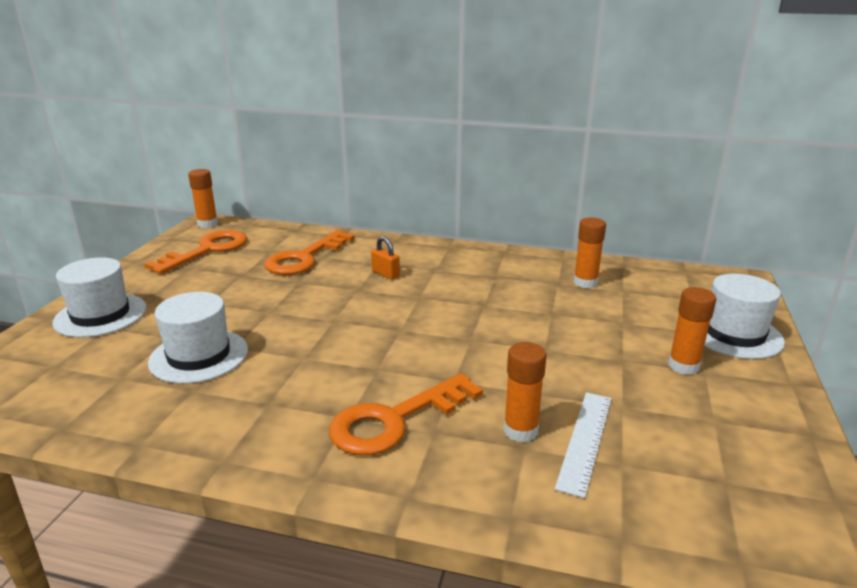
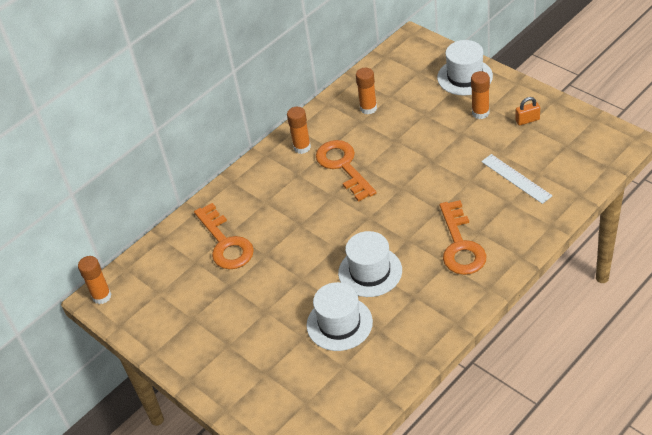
camera: 55 degrees left, 20 degrees up
white hat [52,257,147,337] -> white hat moved to [338,231,402,297]
orange key [144,230,247,274] -> orange key moved to [316,140,377,202]
orange padlock [371,236,400,280] -> orange padlock moved to [515,97,540,126]
orange glue stick [504,342,547,442] -> orange glue stick moved to [287,107,311,154]

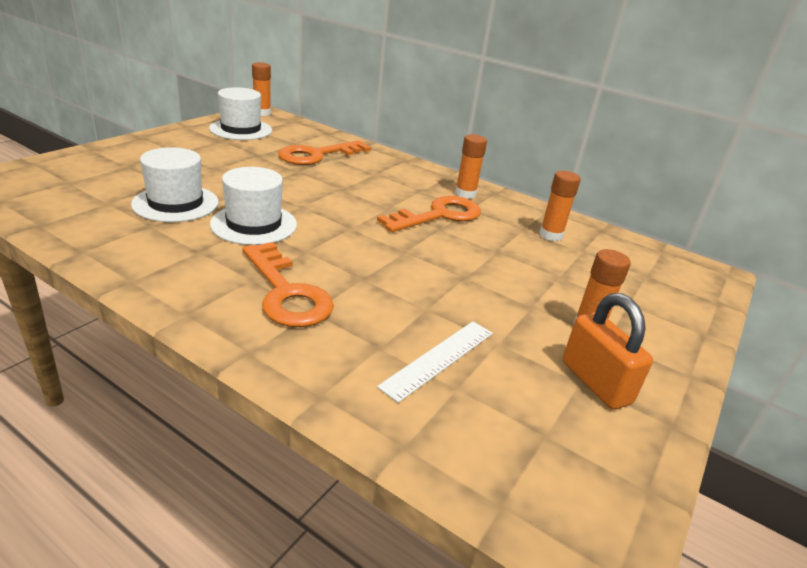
camera: 70 degrees right, 15 degrees down
white hat [437,40,493,96] -> white hat moved to [209,87,272,140]
orange key [439,200,487,275] -> orange key turned 105 degrees counterclockwise [242,242,334,327]
orange padlock [515,97,540,126] -> orange padlock [563,293,653,410], size x1.72

